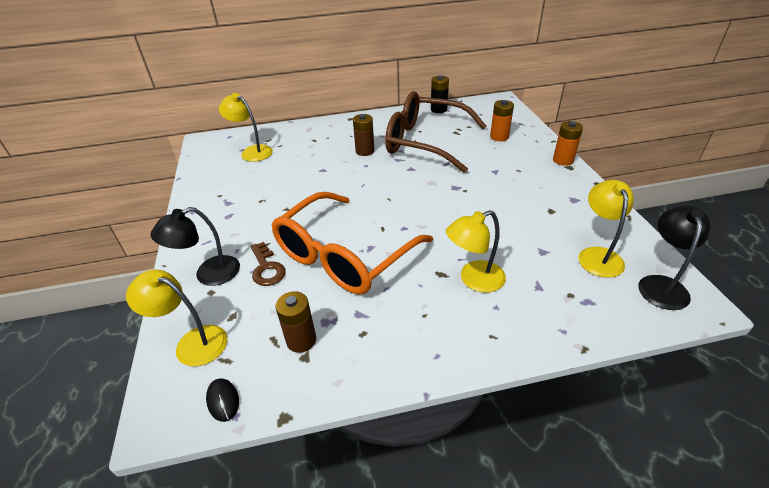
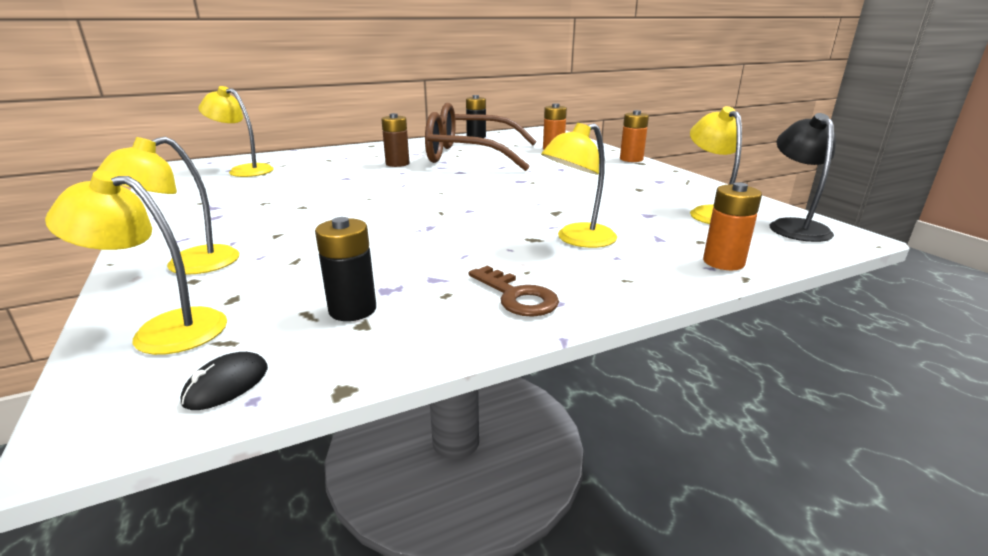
camera: 15 degrees left, 15 degrees down
black lamp [150,207,240,286] -> yellow lamp [96,137,239,275]
black mouse [206,378,239,422] -> black mouse turned 75 degrees clockwise [181,352,268,410]
brown key [251,242,286,286] -> brown key moved to [469,266,559,317]
orange glasses [271,192,433,295] -> none
brown battery [275,291,316,353] -> black battery [315,217,376,321]
none -> orange battery [703,182,762,270]

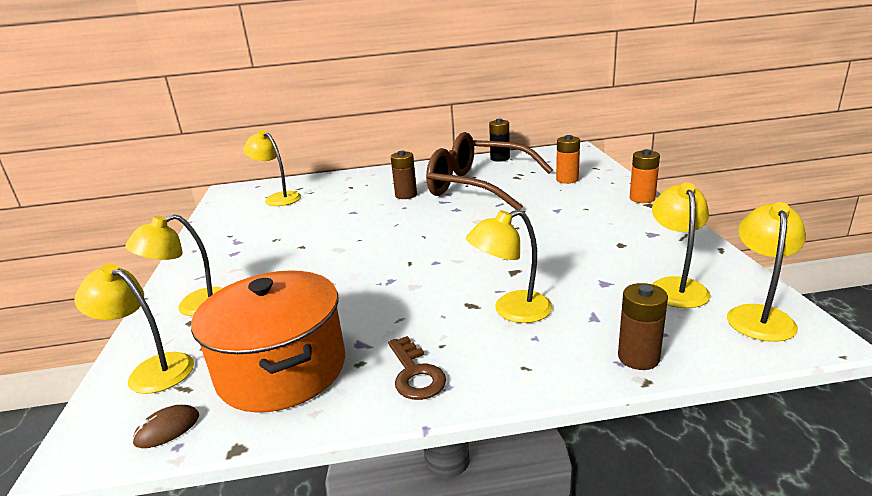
camera: 20 degrees right, 0 degrees up
black mouse [181,352,268,410] -> brown mouse [132,405,199,448]
black battery [315,217,376,321] -> orange pot [191,270,345,413]
orange battery [703,182,762,270] -> brown battery [618,283,668,370]
black lamp [770,113,836,242] -> yellow lamp [727,202,806,342]

